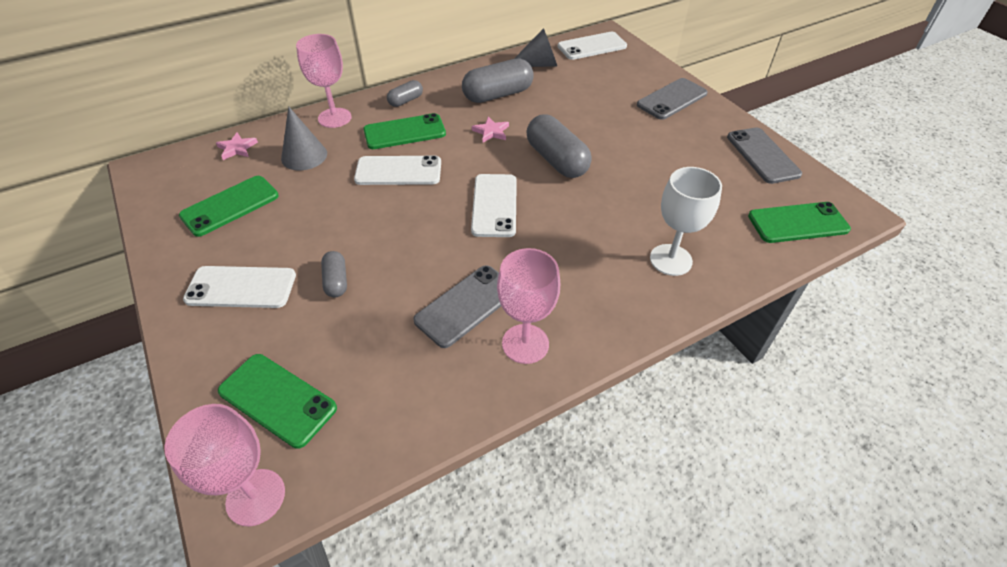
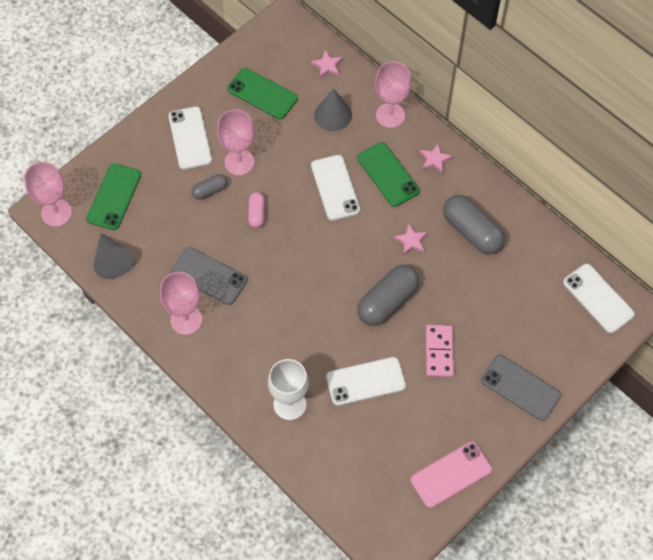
camera: 75 degrees right, 15 degrees up
grey capsule [387,80,423,107] -> pink star [420,143,453,174]
white phone [471,174,517,237] -> white phone moved to [326,357,406,406]
grey cone [514,28,557,67] -> grey cone moved to [93,233,133,279]
grey phone [727,127,802,184] -> pink phone [410,441,492,508]
green phone [748,202,851,243] -> none
none -> pink goblet [217,109,254,175]
none -> pink capsule [248,192,265,228]
none -> pink domino [426,325,454,377]

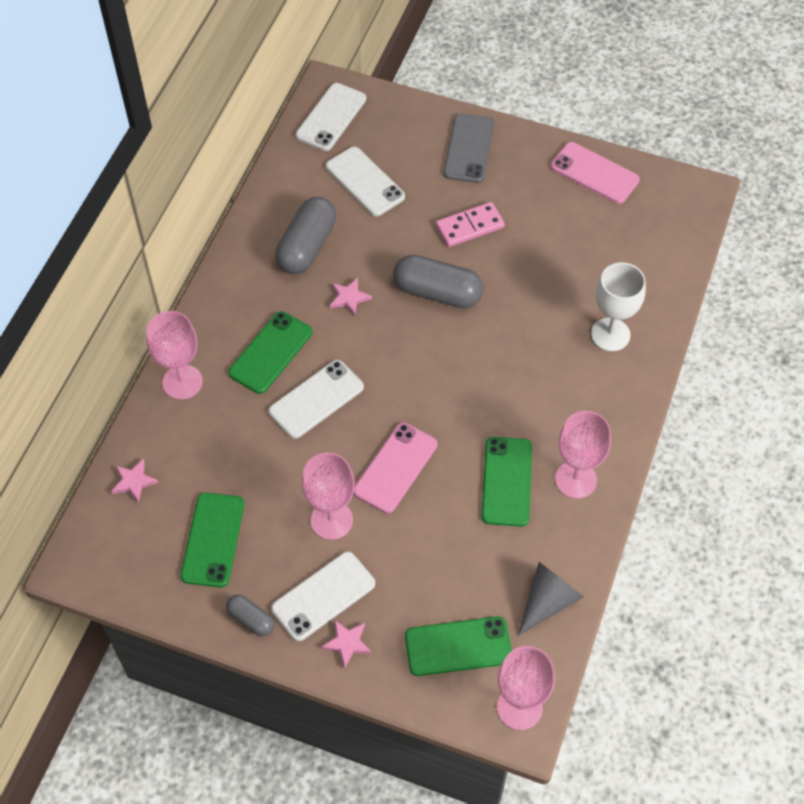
camera: 115 degrees left, 5 degrees down
grey phone [171,247,247,305] -> green phone [482,437,532,527]
grey capsule [191,174,227,200] -> grey capsule moved to [226,594,275,636]
pink capsule [248,192,265,228] -> pink phone [353,423,438,513]
grey cone [314,88,352,131] -> none
white phone [326,357,406,406] -> white phone moved to [326,147,405,216]
pink star [420,143,453,174] -> pink star moved to [321,620,371,669]

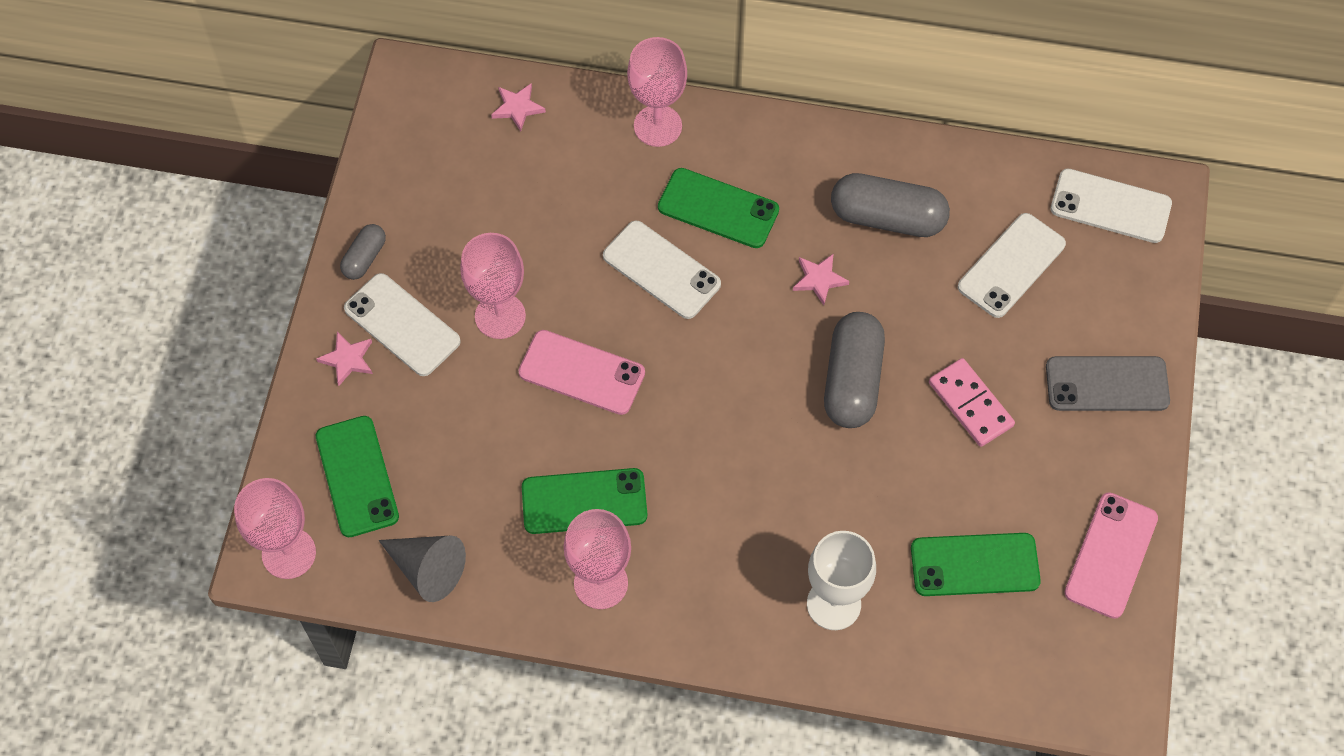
camera: 80 degrees right, 5 degrees up
green phone [181,493,244,588] -> green phone moved to [911,533,1041,596]

